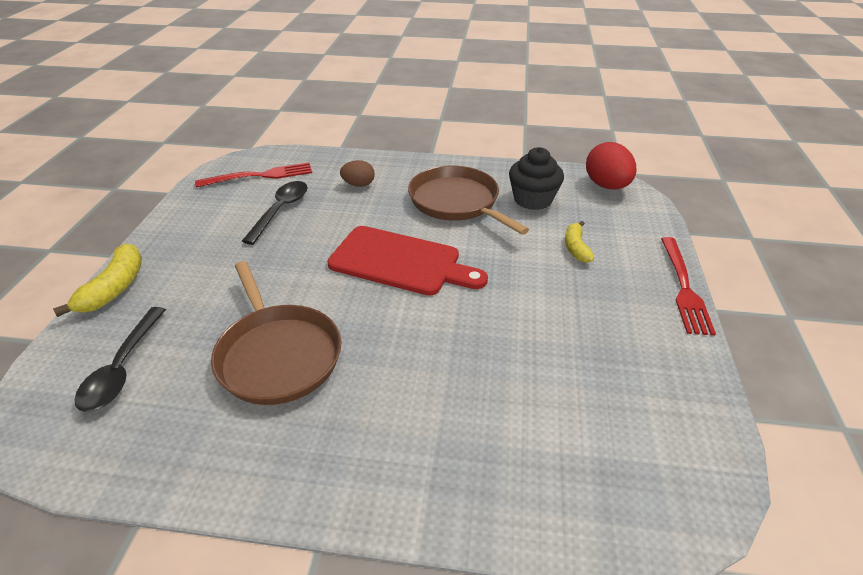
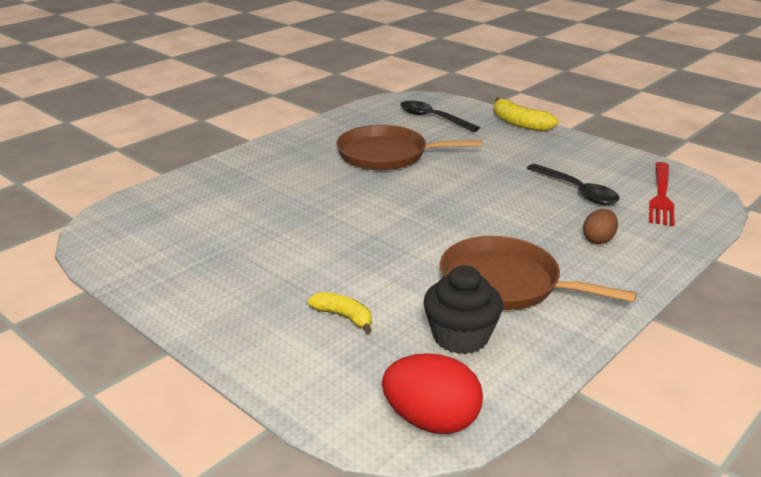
camera: 125 degrees right, 10 degrees down
red cutting board [327,226,488,296] -> none
brown pan [408,165,529,235] -> brown pan turned 150 degrees counterclockwise [440,236,637,310]
red fork [661,237,716,336] -> none

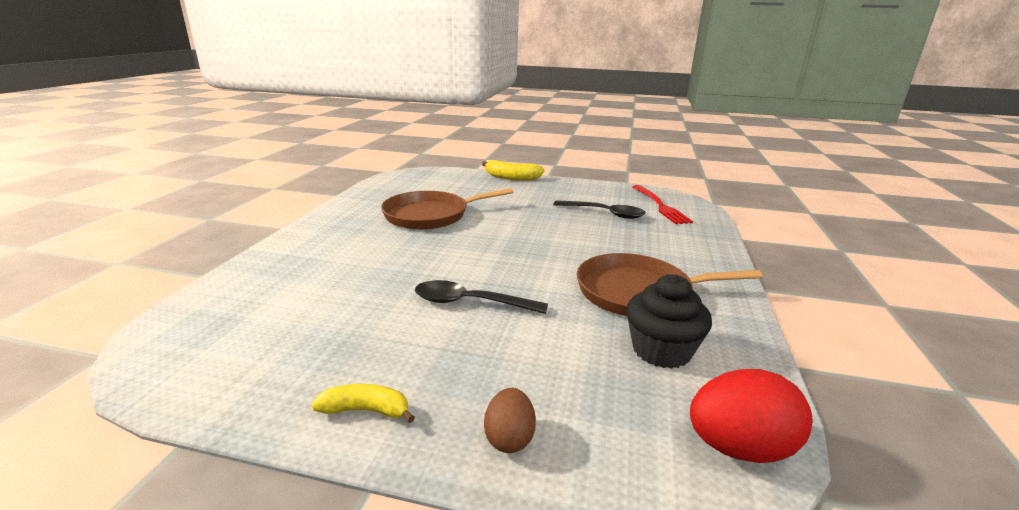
camera: 30 degrees left, 5 degrees down
yellow banana [308,292,372,333] -> yellow banana moved to [311,384,415,423]
black spoon [400,101,480,132] -> black spoon moved to [415,280,548,314]
brown egg [583,209,618,244] -> brown egg moved to [484,388,536,453]

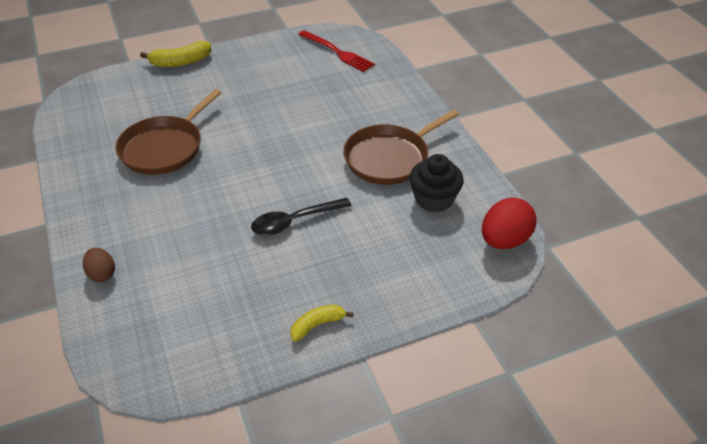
camera: 35 degrees left, 20 degrees up
brown egg [484,388,536,453] -> brown egg moved to [83,248,115,282]
black spoon [553,200,646,219] -> none

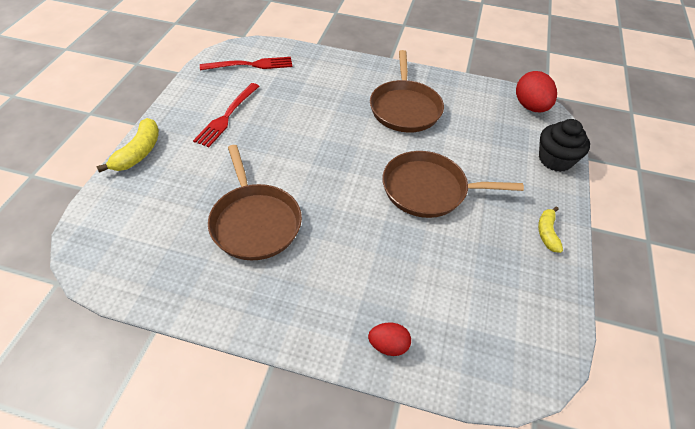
camera: 55 degrees left, 5 degrees up
brown egg [83,248,115,282] -> red egg [368,323,411,356]
black spoon [251,198,352,236] -> brown pan [382,151,524,218]
black cupcake [409,154,464,212] -> black cupcake moved to [539,119,590,172]
none -> red fork [193,83,259,147]

